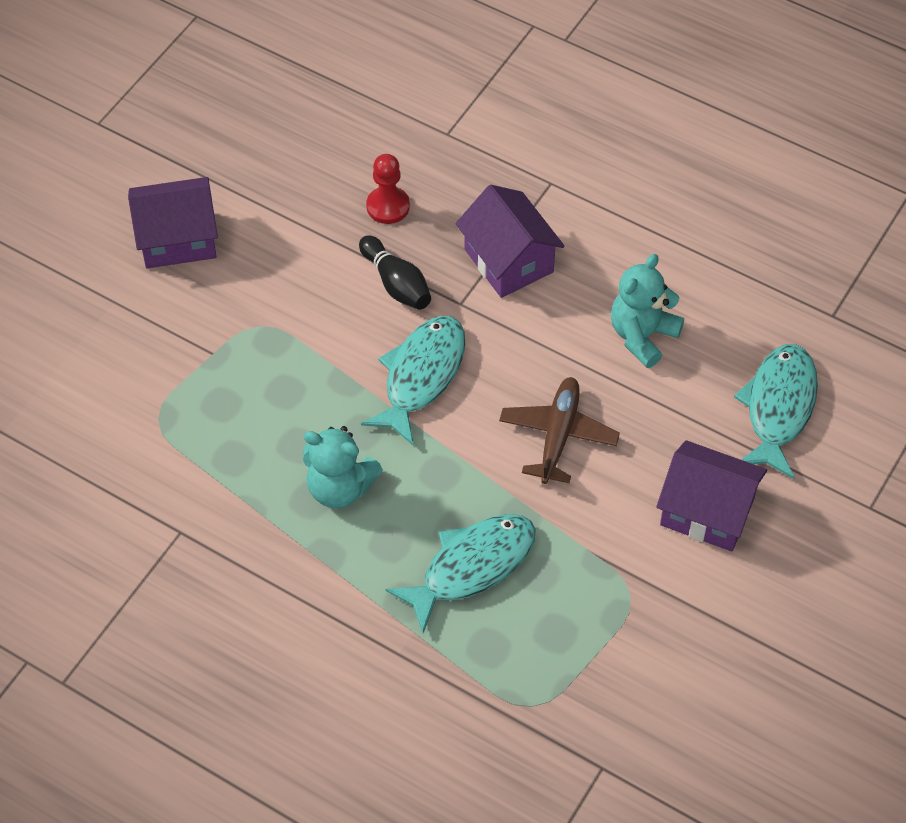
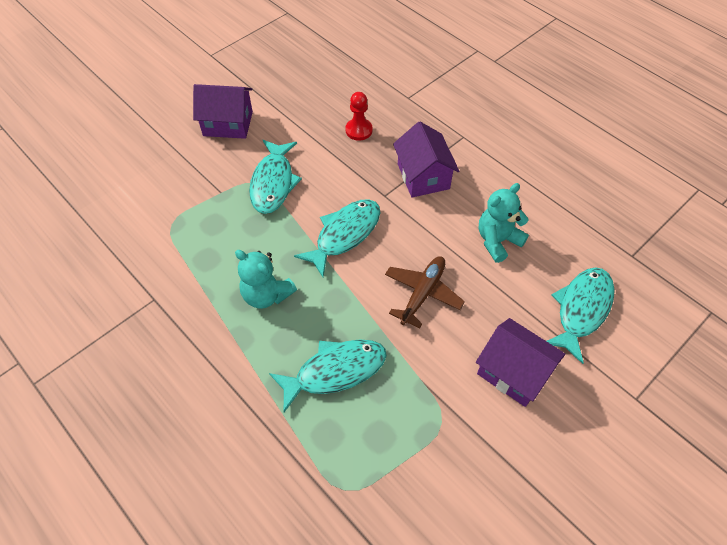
camera: 15 degrees right, 0 degrees up
black bowling pin [359,235,431,310] -> none
none -> turquoise fish [249,140,302,214]

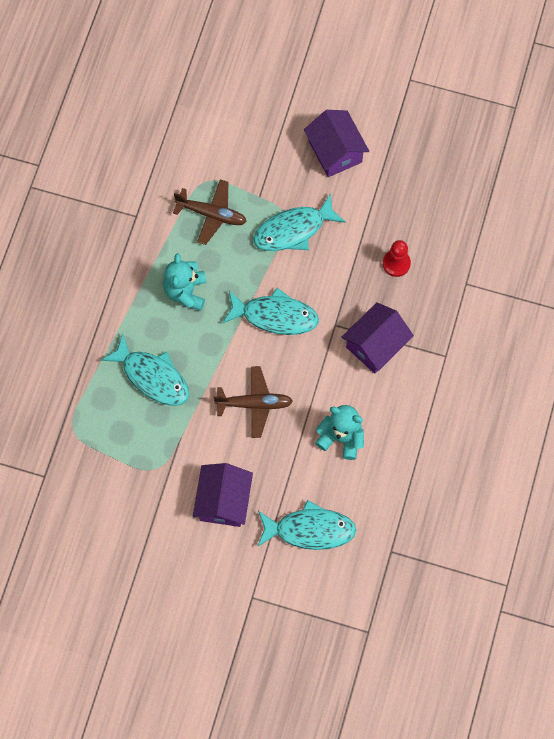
camera: 60 degrees right, 15 degrees up
none -> brown plane [173,180,247,245]

